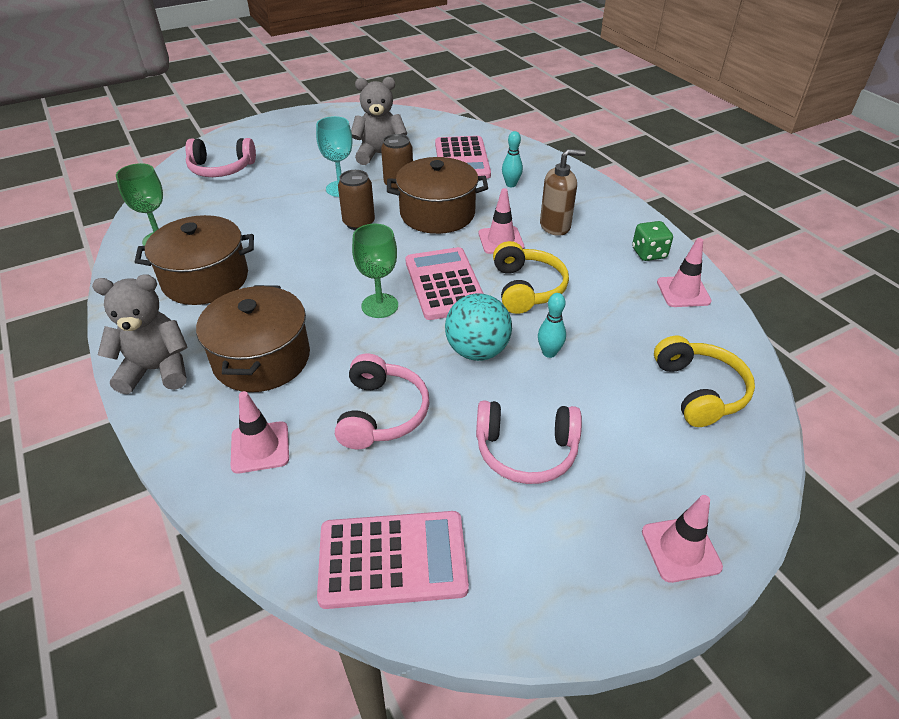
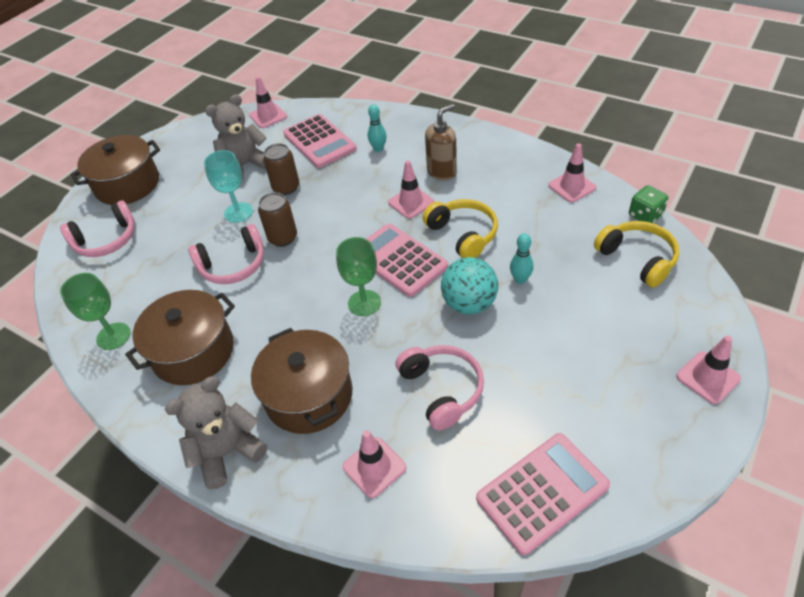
camera: 25 degrees left, 5 degrees up
brown pot [387,157,488,234] -> brown pot moved to [71,135,160,205]
pink headphones [476,401,582,484] -> pink headphones moved to [188,224,264,284]
green dice [632,221,673,261] -> green dice moved to [629,185,668,223]
none -> pink traffic cone [249,76,287,128]

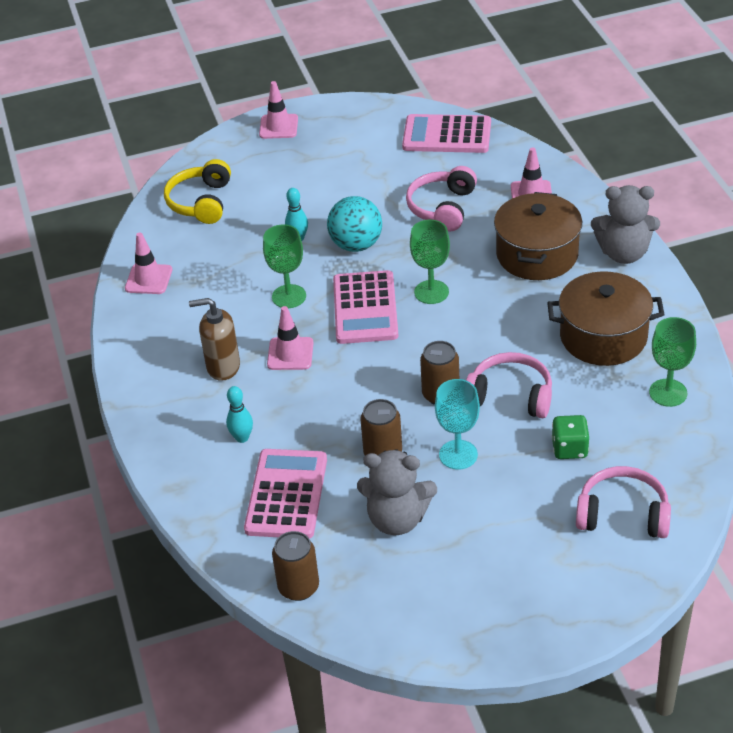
camera: 140 degrees left, 5 degrees down
brown pot [71,135,160,205] -> none
pink traffic cone [249,76,287,128] -> brown can [272,531,319,601]
yellow headphones [423,199,498,258] -> green goblet [263,224,306,308]
green dice [629,185,668,223] -> green dice moved to [551,415,589,459]

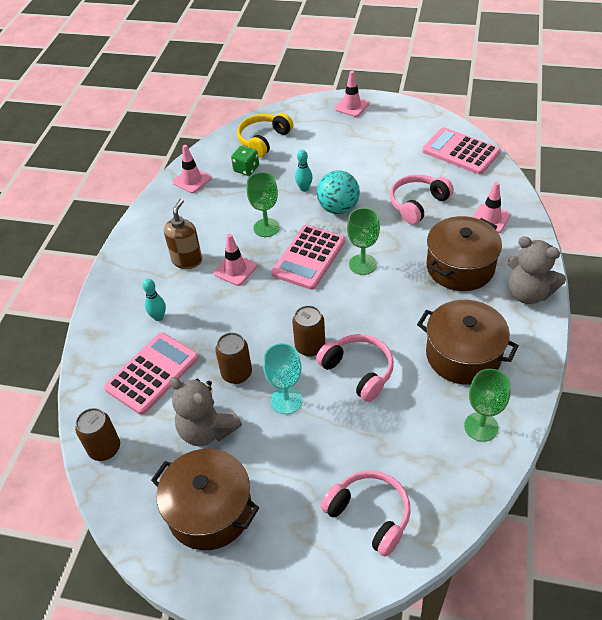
camera: 30 degrees right, 5 degrees up
brown soap dispenser [189,298,240,381] -> brown soap dispenser turned 75 degrees clockwise [164,199,202,269]
green dice [551,415,589,459] -> green dice moved to [231,146,259,176]
none -> brown pot [151,449,259,550]

